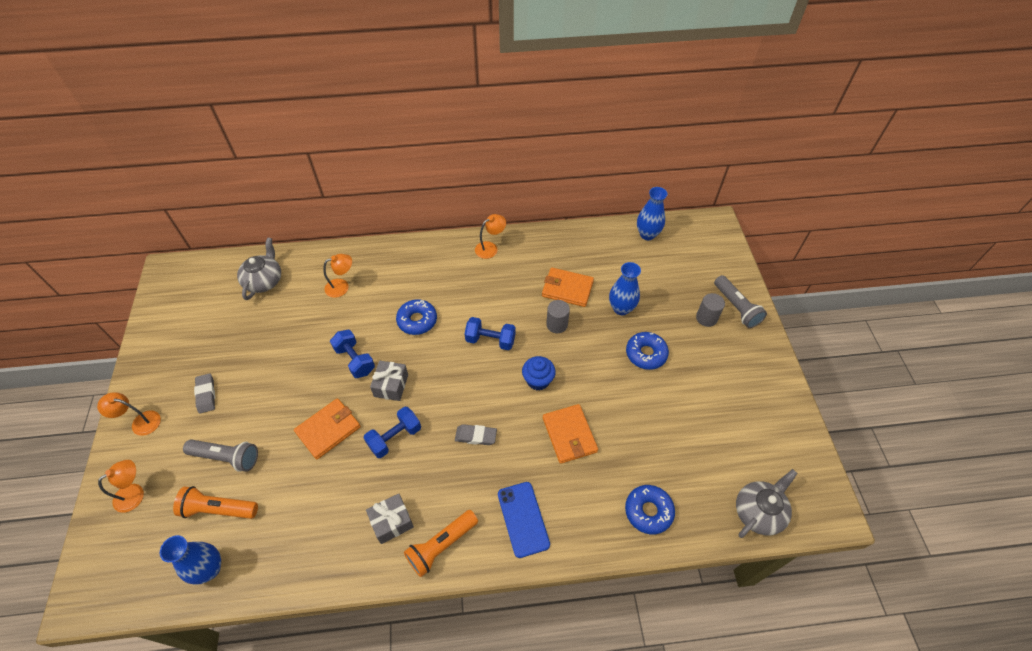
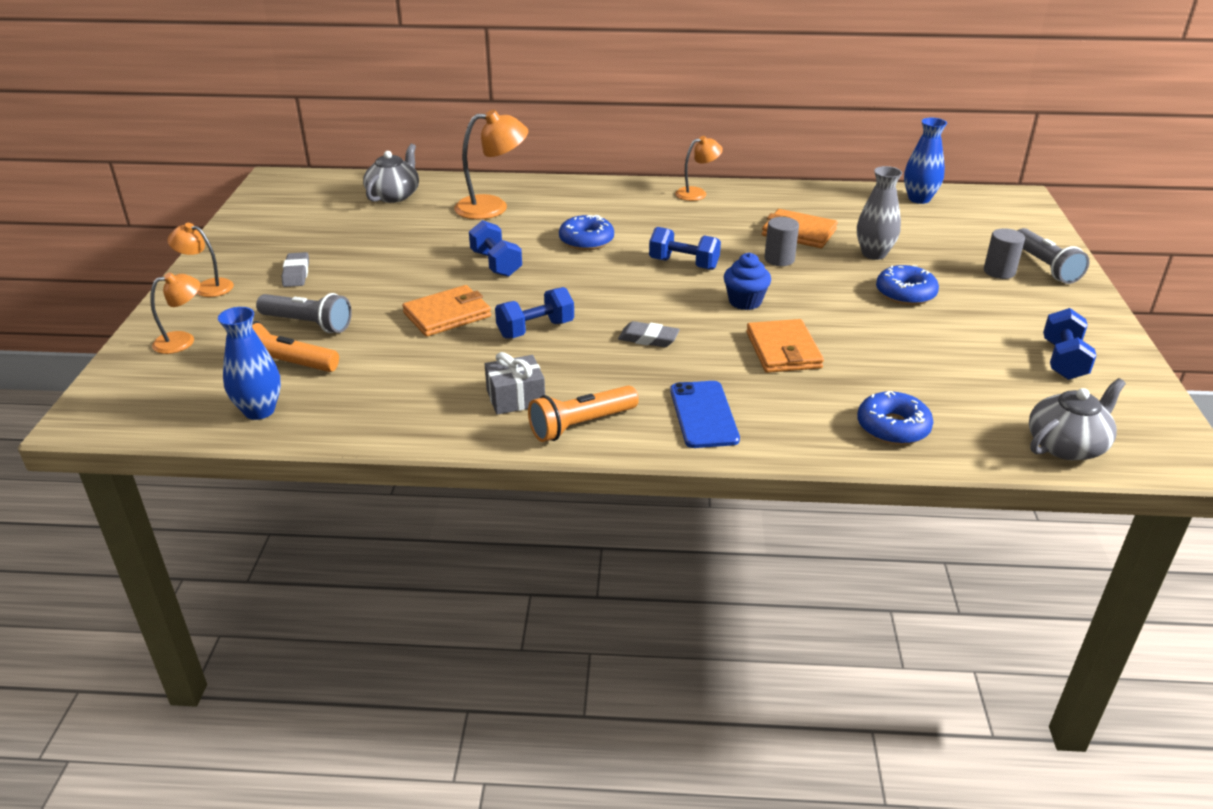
camera: 10 degrees right, 20 degrees down
orange lamp [323,254,352,298] -> orange lamp [454,110,528,219], size x1.64
grey gift [370,361,408,401] -> none
blue vase [609,262,641,315] -> grey vase [857,166,902,260]
none -> blue dumbbell [1043,308,1097,380]

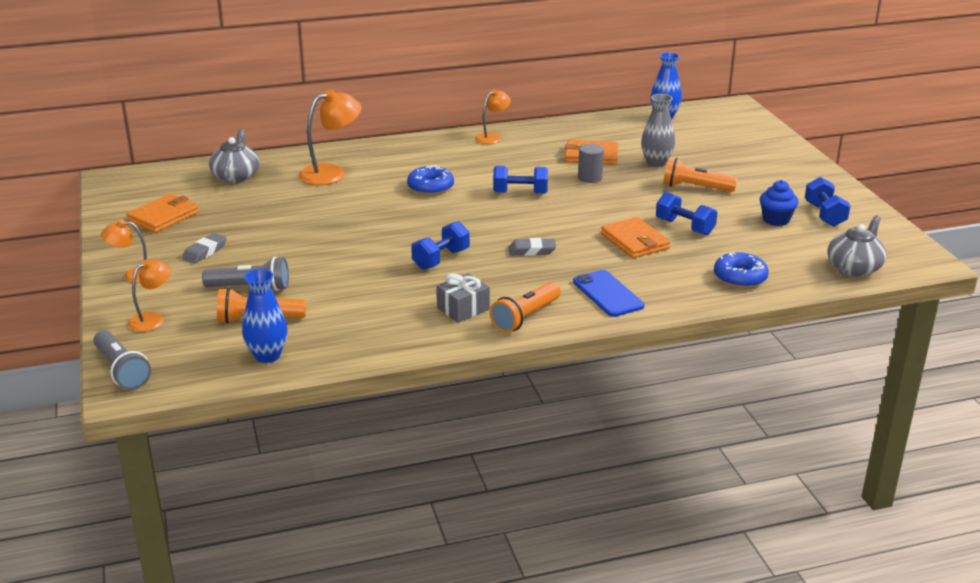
camera: 20 degrees left, 5 degrees down
grey eraser [282,252,309,287] -> grey eraser turned 60 degrees clockwise [182,233,227,263]
orange wallet [402,285,491,337] -> orange wallet moved to [127,194,200,233]
blue dumbbell [469,220,522,277] -> blue dumbbell moved to [656,192,718,235]
blue cupcake [724,253,771,310] -> blue cupcake moved to [760,180,799,226]
blue donut [876,265,939,305] -> orange flashlight [663,157,737,192]
grey cylinder [984,228,1025,279] -> none
grey flashlight [1017,228,1090,284] -> grey flashlight moved to [93,330,151,390]

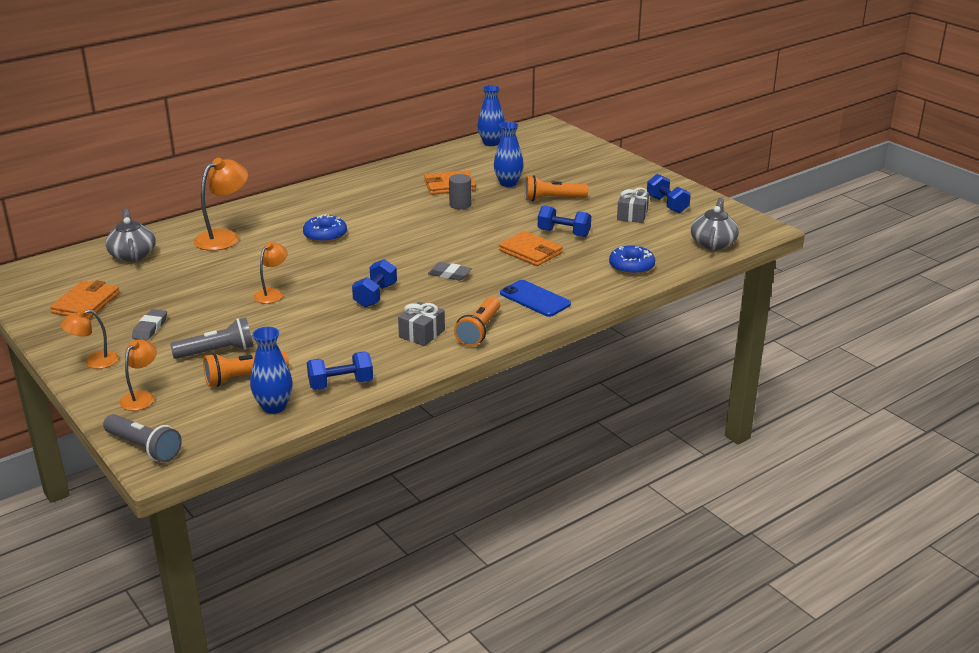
camera: 20 degrees left, 0 degrees up
orange lamp [475,89,511,144] -> orange lamp moved to [253,242,288,304]
blue dumbbell [493,166,548,194] -> blue dumbbell moved to [307,352,373,390]
grey eraser [509,238,556,256] -> grey eraser turned 45 degrees clockwise [428,262,472,281]
grey vase [641,94,675,167] -> blue vase [494,122,524,187]
blue cupcake [760,180,799,226] -> grey gift [617,187,649,223]

